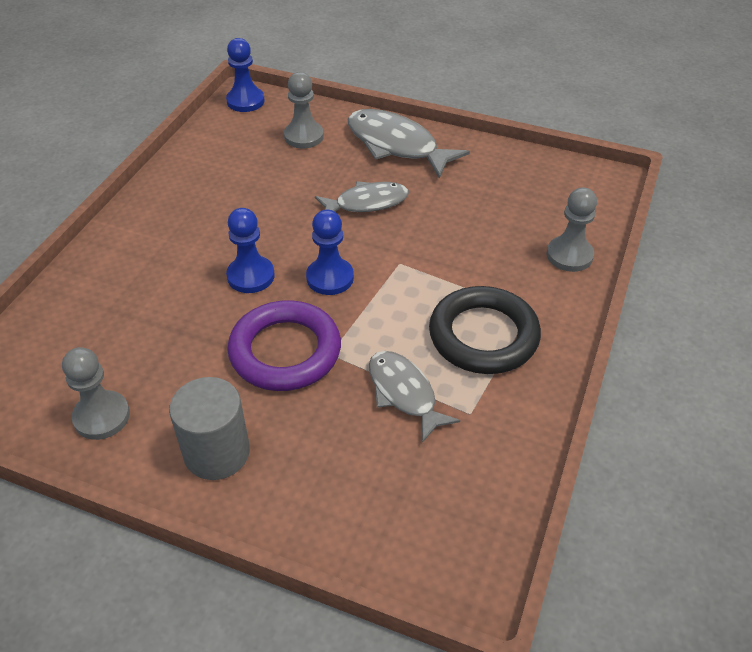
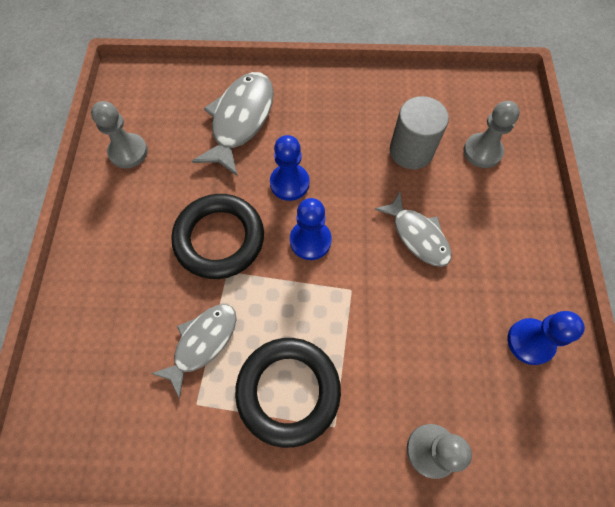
camera: 70 degrees right, 20 degrees up
grey cylinder [169,377,250,480] -> grey cylinder moved to [390,96,449,169]
blue pawn [226,38,265,112] -> blue pawn moved to [508,311,585,365]
purple ring [227,300,341,391] -> black ring [171,194,264,279]
grey fish [348,109,470,178] -> grey fish moved to [192,72,274,176]

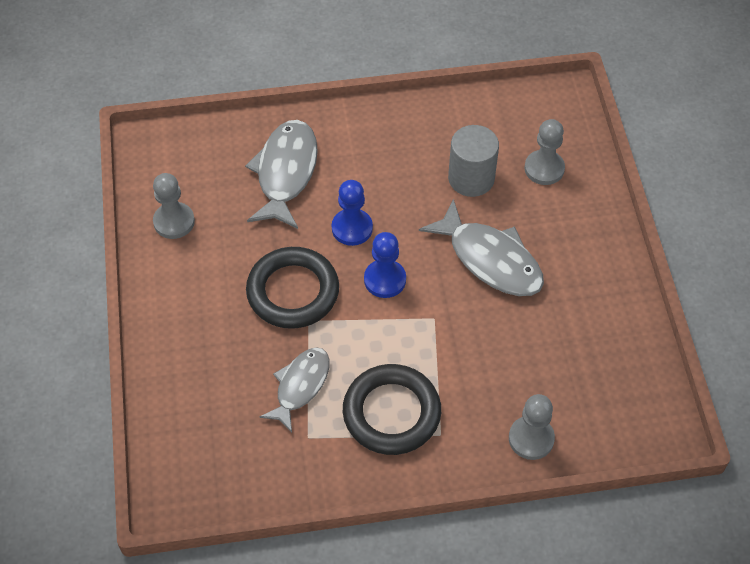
camera: 10 degrees left, 10 degrees down
grey fish [374,192,452,267] -> grey fish [419,199,544,296], size x1.52
blue pawn [508,311,585,365] -> none

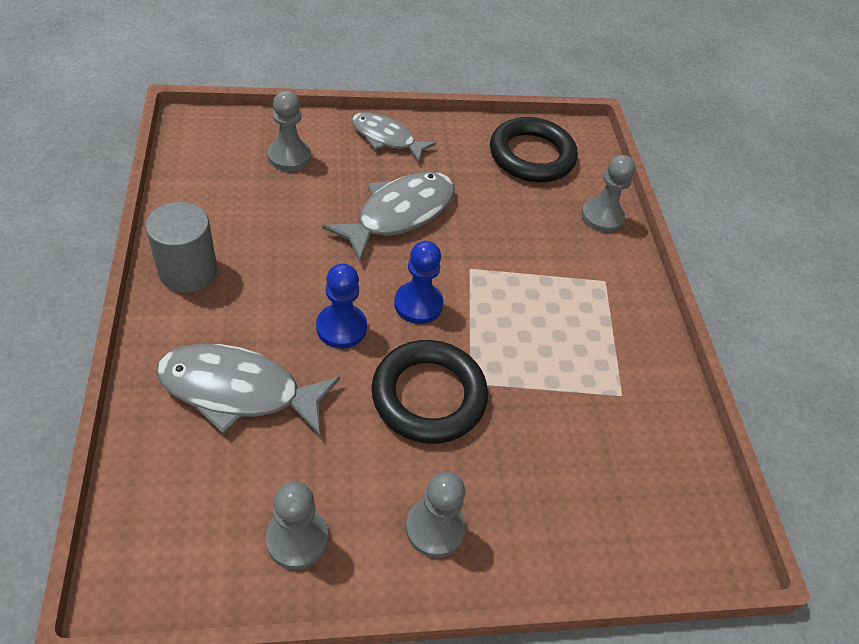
camera: 95 degrees left, 5 degrees down
grey fish [259,347,329,433] -> grey fish moved to [352,112,436,162]
black ring [343,364,441,455] -> black ring moved to [490,117,578,182]
grey cylinder [448,125,499,197] -> grey cylinder moved to [145,202,217,293]
none -> grey pawn [406,472,466,558]

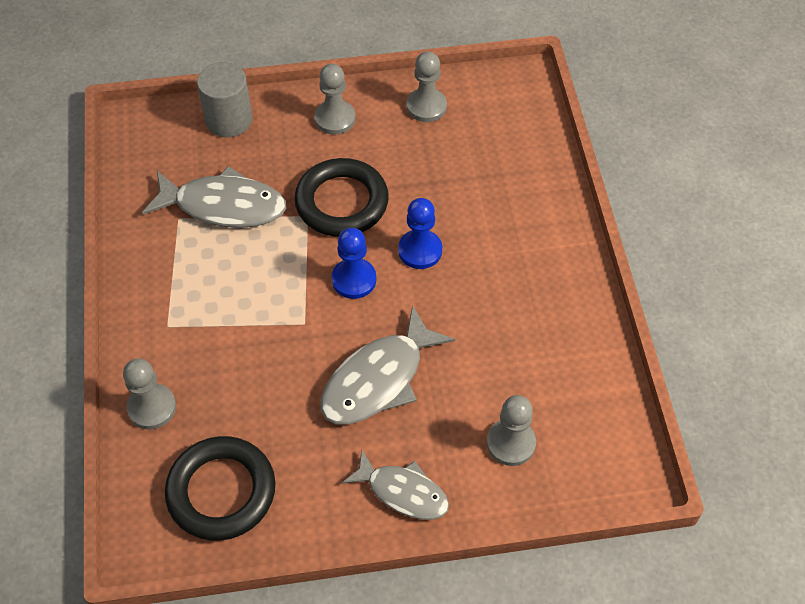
camera: 175 degrees left, 5 degrees up
grey cylinder [145,202,217,293] -> grey cylinder moved to [197,62,253,137]
grey fish [156,344,340,436] -> grey fish moved to [142,166,286,228]

